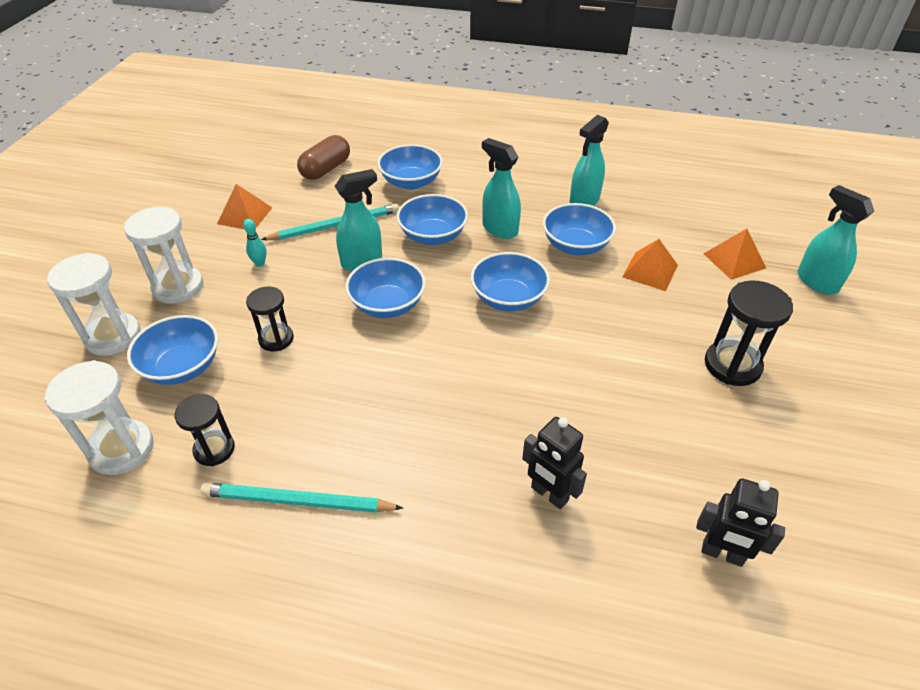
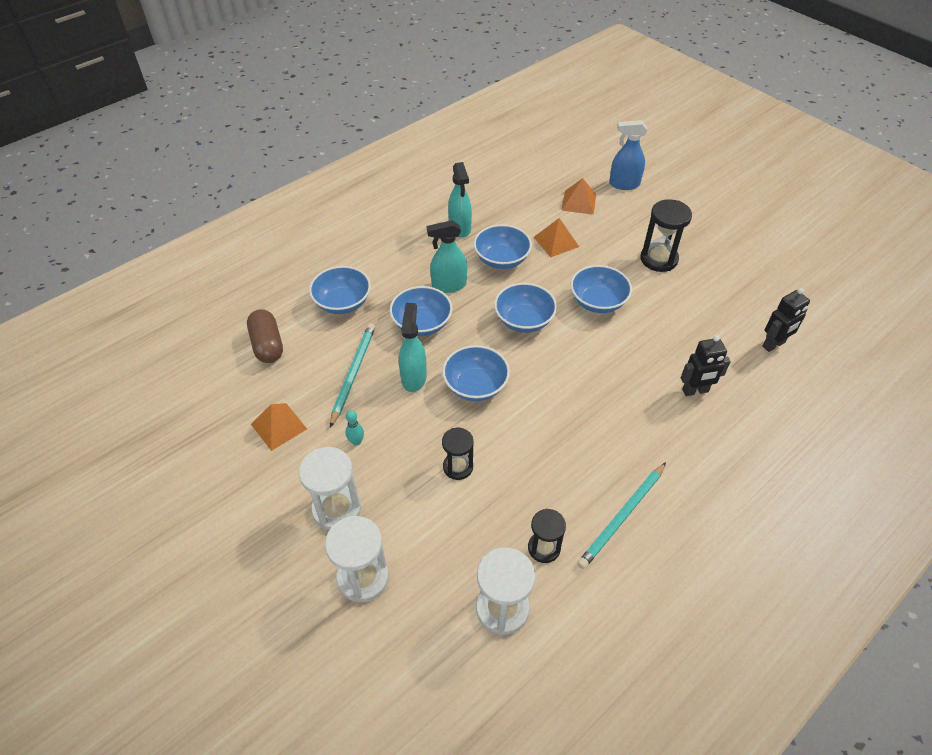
camera: 55 degrees left, 5 degrees up
blue bowl [127,315,218,385] -> blue bowl moved to [570,265,632,313]
turquoise spray bottle [797,185,874,294] -> blue spray bottle [609,120,647,190]

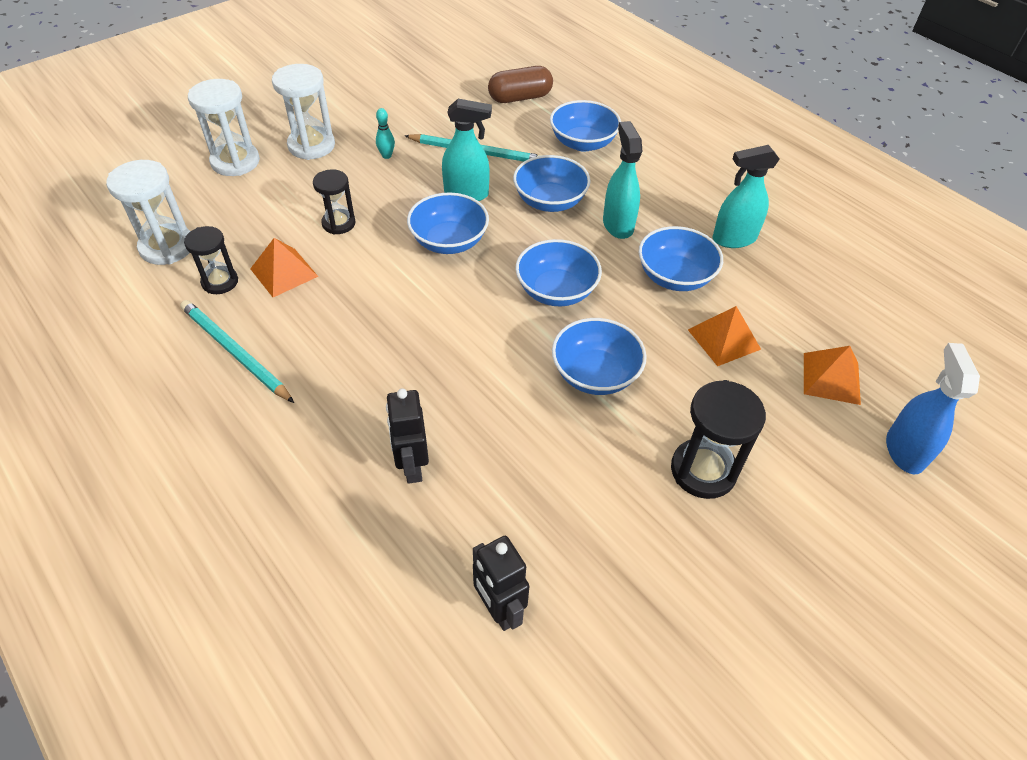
camera: 90 degrees right, 0 degrees up
orange pyramid [251,403,307,451] -> orange pyramid moved to [250,238,319,297]

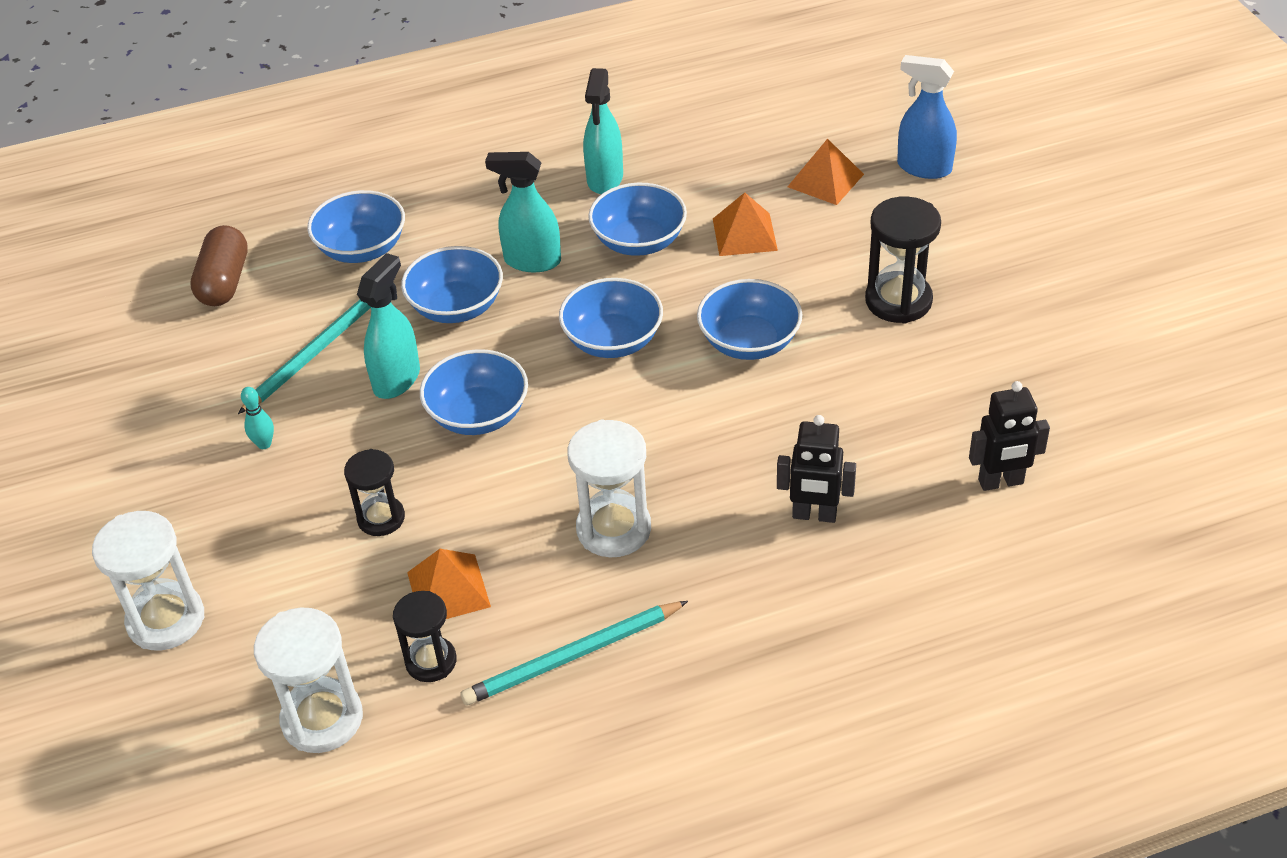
camera: 65 degrees left, 5 degrees down
white hourglass [272,64,335,160] -> white hourglass moved to [568,419,651,557]

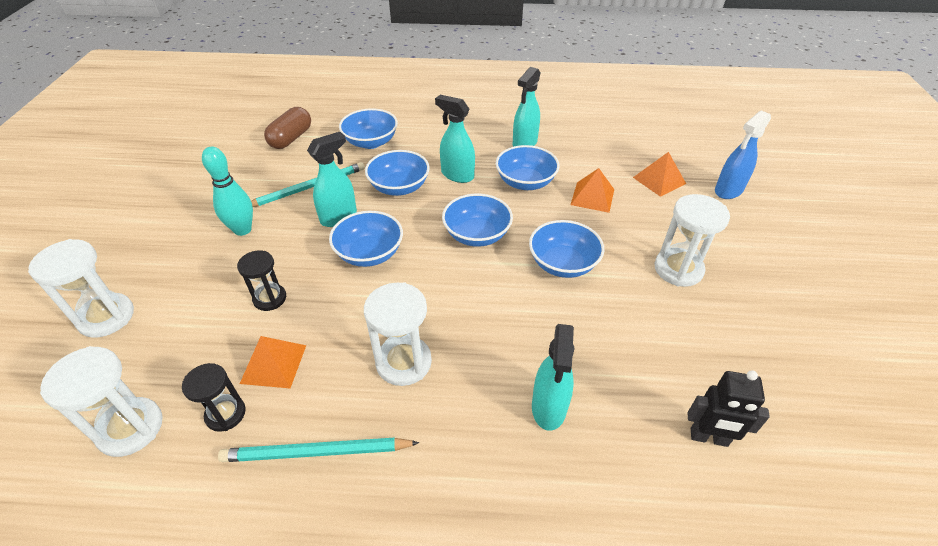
camera: 20 degrees right, 0 degrees up
turquoise bowling pin [241,387,274,449] -> turquoise bowling pin [202,147,253,236], size x1.92
black robot [777,415,856,523] -> turquoise spray bottle [532,324,574,431]
black hourglass [865,196,941,324] -> white hourglass [654,194,730,287]
blue spray bottle [897,55,957,179] -> blue spray bottle turned 90 degrees counterclockwise [715,110,771,199]

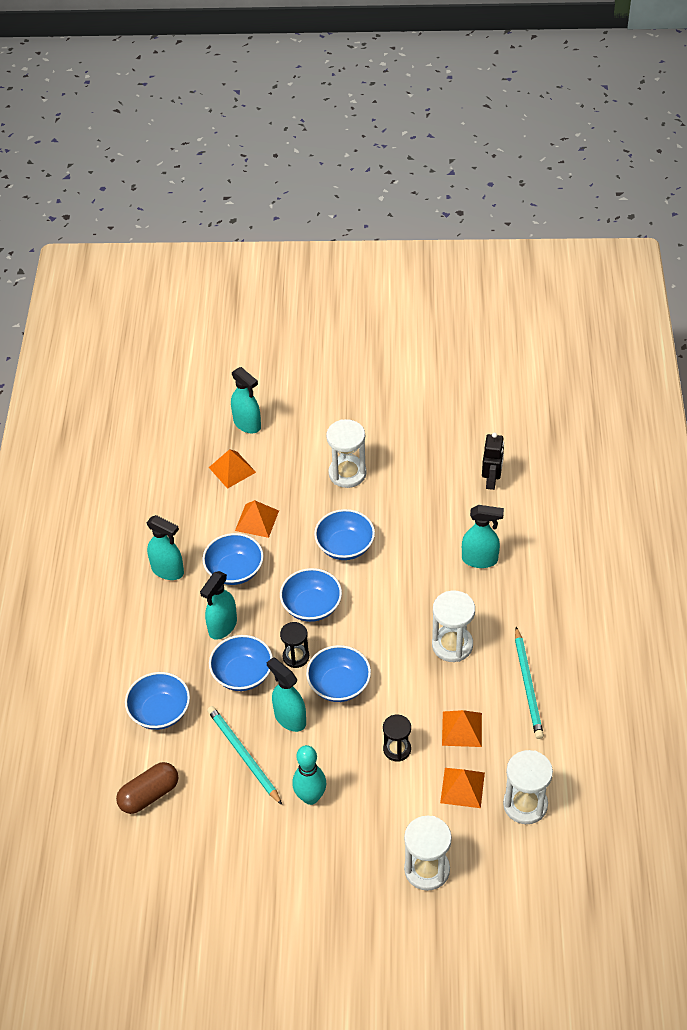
camera: 90 degrees left, 5 degrees up
black hourglass [182,363,246,432] -> black hourglass moved to [280,622,309,668]
brown capsule [264,107,311,149] -> brown capsule turned 60 degrees counterclockwise [116,762,178,814]
blue spray bottle [715,110,771,199] -> turquoise spray bottle [231,367,261,433]
none -> orange pyramid [440,768,485,808]

